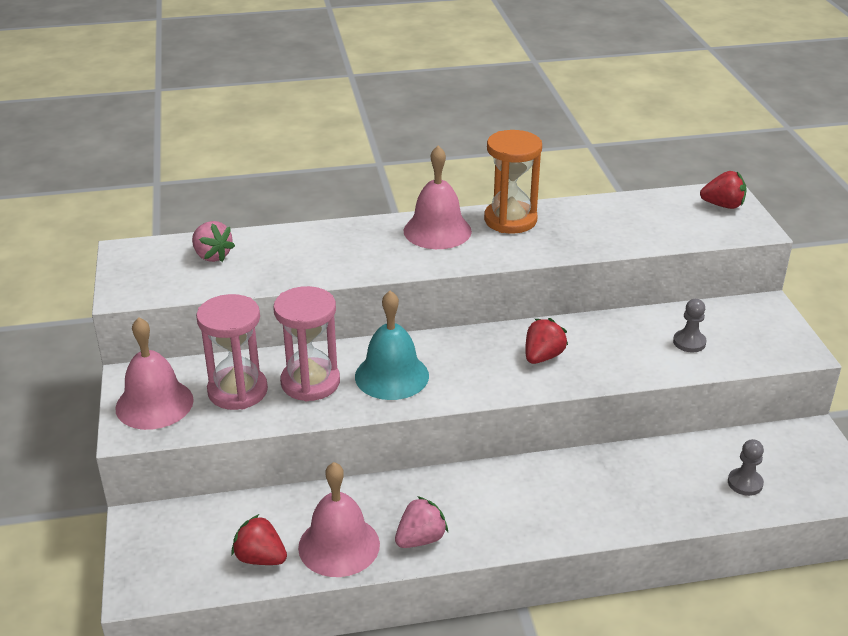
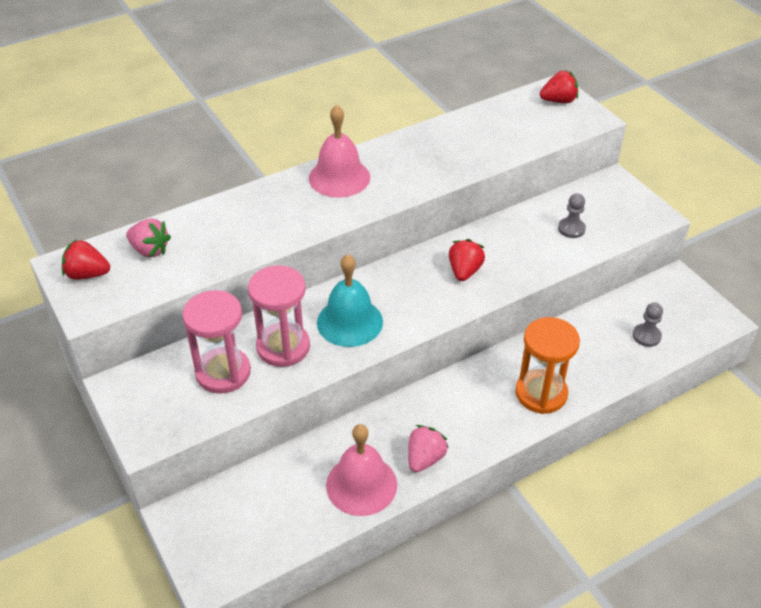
camera: 20 degrees left, 10 degrees up
pink bell [115,317,194,430] -> none
red strawberry [231,514,287,565] -> red strawberry moved to [62,239,110,280]
orange hourglass [484,130,542,234] -> orange hourglass moved to [515,317,580,414]

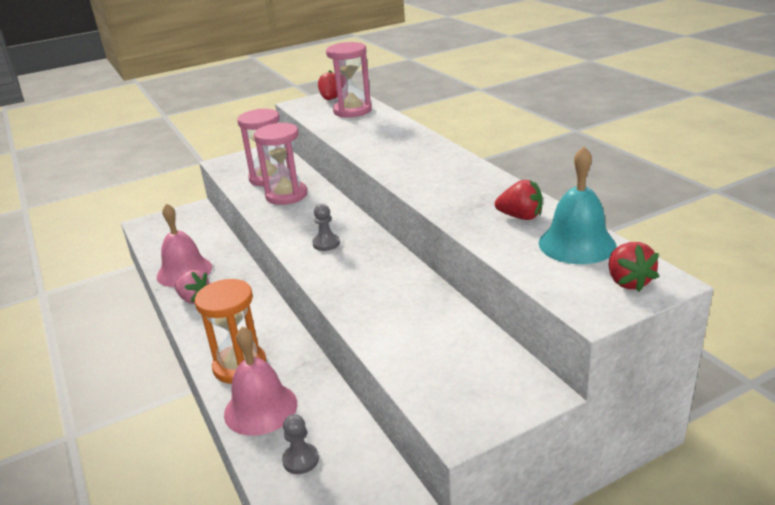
camera: 95 degrees right, 15 degrees down
pink strawberry [126,218,171,258] -> pink hourglass [326,42,372,118]
pink bell [309,105,370,198] -> pink bell moved to [224,326,297,436]
turquoise bell [317,254,383,347] -> turquoise bell moved to [539,146,616,264]
red strawberry [449,239,485,281] -> red strawberry moved to [495,180,543,220]
grey pawn [558,193,586,238] -> grey pawn moved to [312,204,340,251]

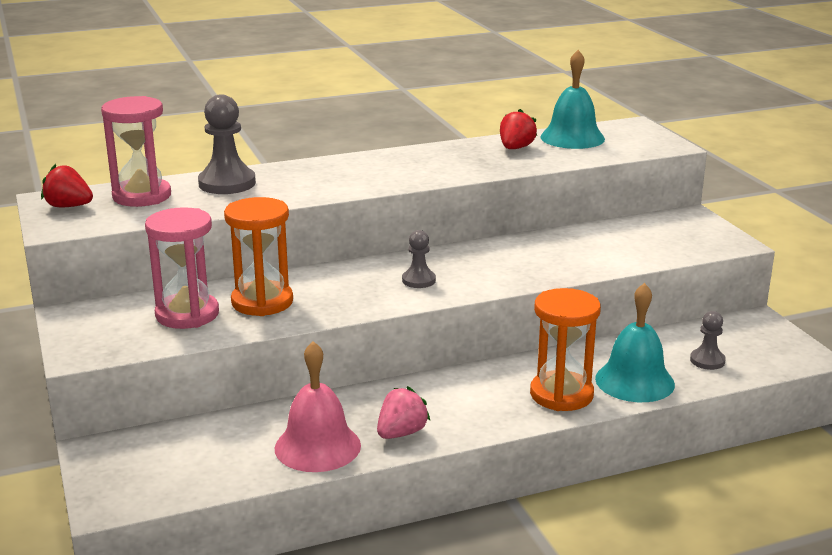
camera: 85 degrees left, 5 degrees down
pink bell [224,326,297,436] -> turquoise bell [595,283,675,402]
pink hourglass [254,122,307,205] -> orange hourglass [224,197,293,316]
red strawberry [609,242,659,292] -> none
none -> grey pawn [198,94,256,194]

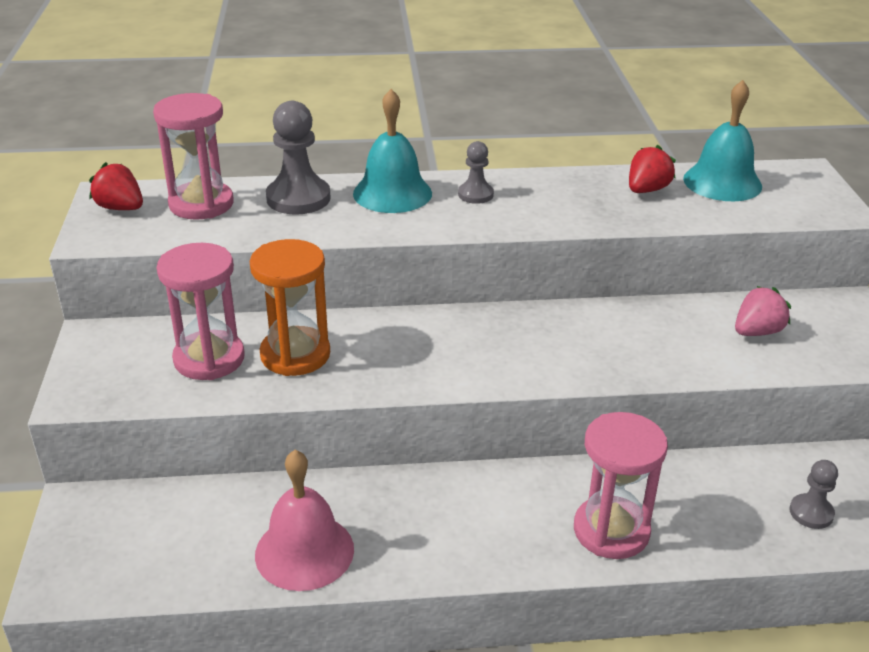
camera: 15 degrees right, 10 degrees up
pink strawberry [377,386,431,439] -> pink strawberry moved to [735,286,791,336]
grey pawn [402,230,436,288] -> grey pawn moved to [458,141,494,204]
orange hourglass [530,288,601,411] -> pink hourglass [574,412,668,559]
turquoise bell [595,283,675,402] -> turquoise bell moved to [353,89,432,213]

